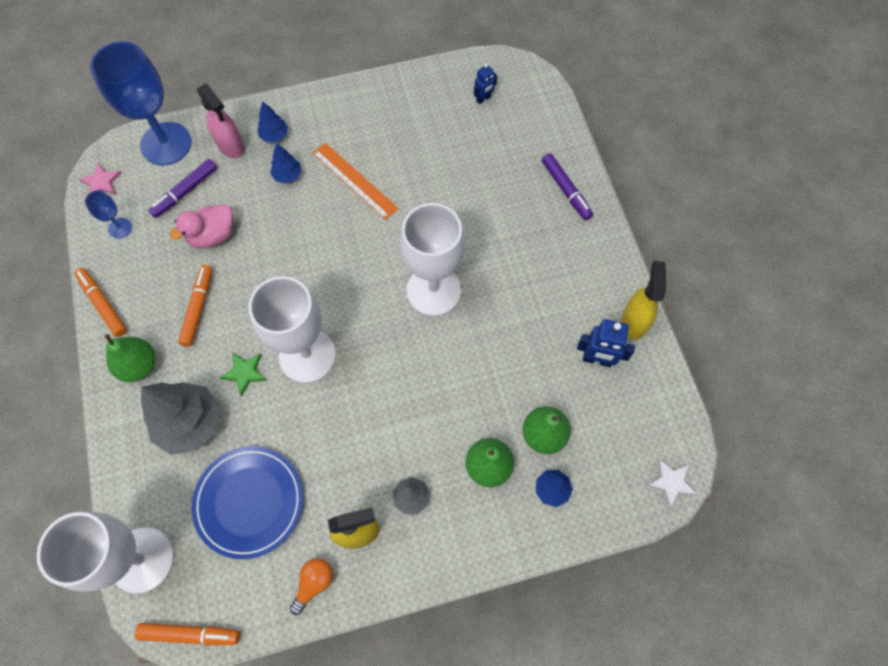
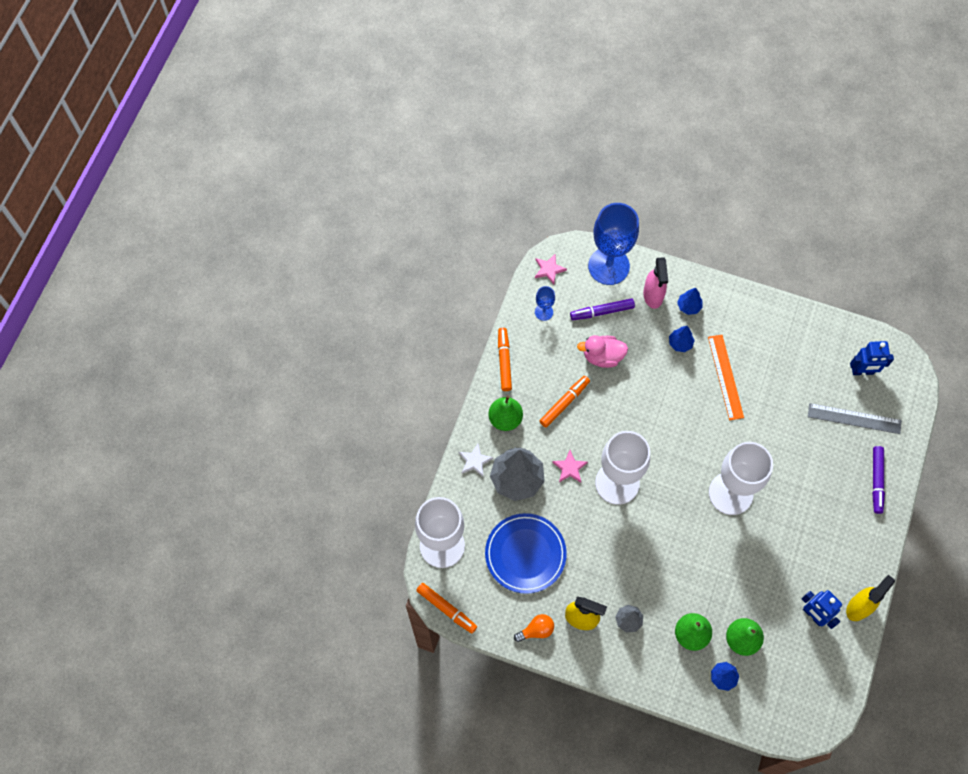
camera: 35 degrees right, 0 degrees up
green star [220,353,267,396] -> pink star [552,450,588,482]
blue robot [474,64,497,104] -> blue robot [850,341,894,375], size x1.64
white star [647,459,697,508] -> white star moved to [459,444,494,477]
none -> grey ruler [808,403,902,434]

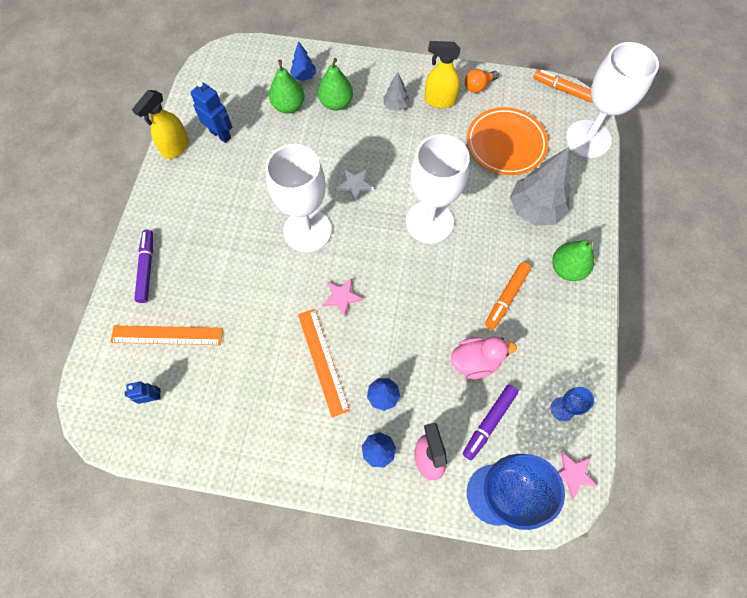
camera: 170 degrees right, 0 degrees up
white star [459,444,494,477] -> white star moved to [336,169,374,201]
blue plate [485,513,567,594] -> orange plate [467,107,549,175]
orange marker [498,328,512,391] -> none
pink star [552,450,588,482] -> pink star moved to [322,278,363,316]
purple marker [570,298,635,320] -> purple marker turned 150 degrees clockwise [463,385,518,460]
grey ruler [808,403,902,434] -> orange ruler [110,325,223,345]
blue robot [850,341,894,375] -> blue robot [125,381,161,404], size x0.61

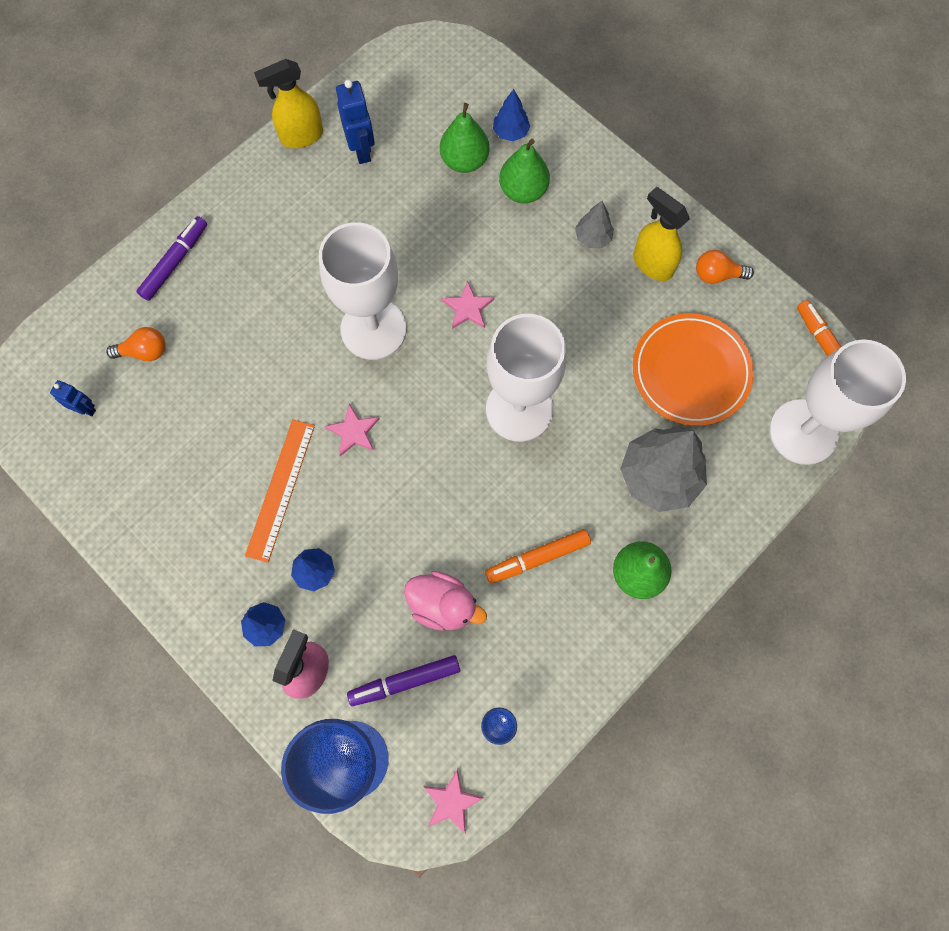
camera: 35 degrees right, 5 degrees up
orange ruler [110,325,223,345] -> orange light bulb [106,327,166,361]
white star [336,169,374,201] -> pink star [442,281,494,329]

